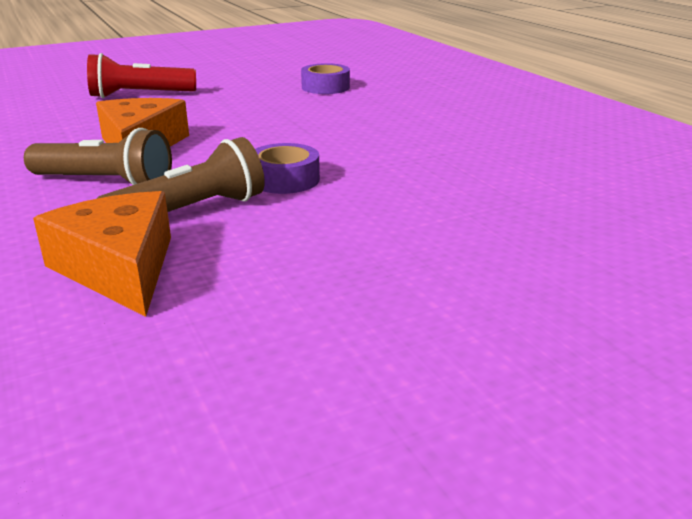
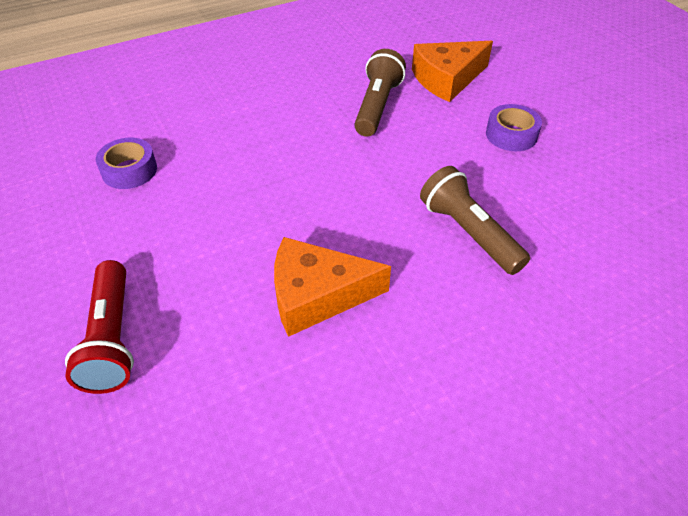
camera: 90 degrees left, 20 degrees up
brown flashlight [24,128,172,185] -> brown flashlight moved to [354,49,406,137]
orange cheese [33,191,171,317] -> orange cheese moved to [412,41,493,102]
purple tape [255,143,320,194] -> purple tape moved to [486,104,542,151]

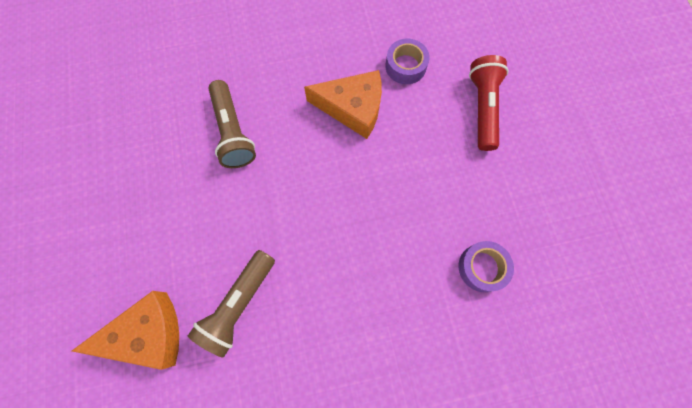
camera: 165 degrees left, 25 degrees up
purple tape [486,104,542,151] -> purple tape moved to [385,39,430,84]

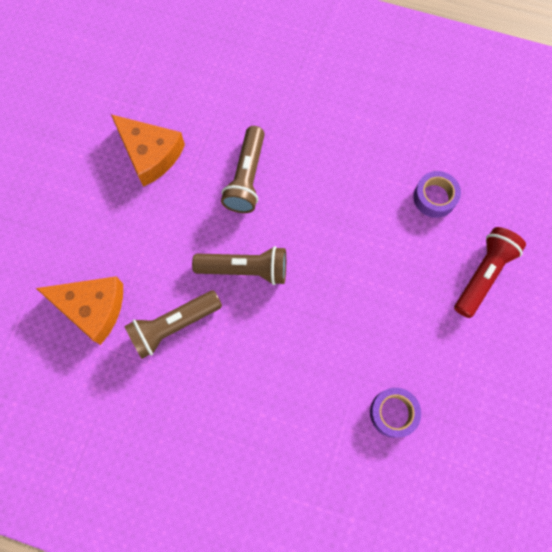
camera: 30 degrees right, 0 degrees up
orange cheese [304,70,382,139] -> orange cheese moved to [111,114,185,187]
none -> brown flashlight [192,246,286,285]

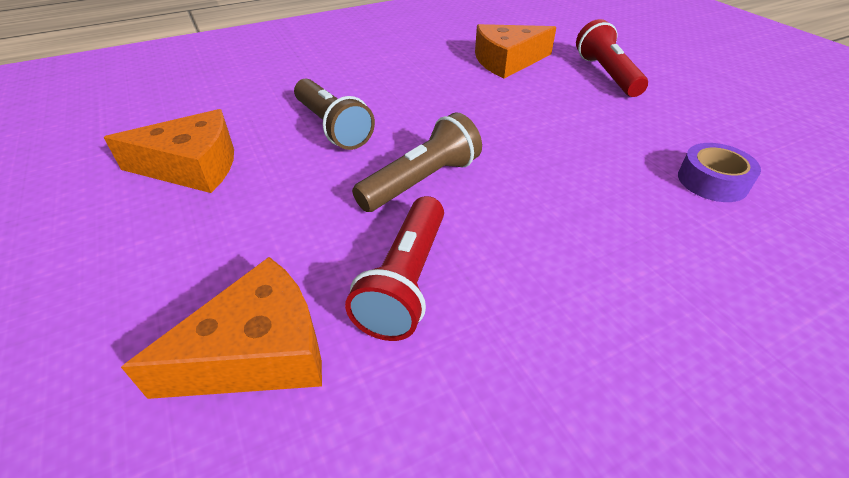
camera: 45 degrees left, 30 degrees down
brown flashlight [124,290,222,359] -> red flashlight [345,196,444,341]
purple tape [413,171,461,218] -> orange cheese [475,24,556,78]

